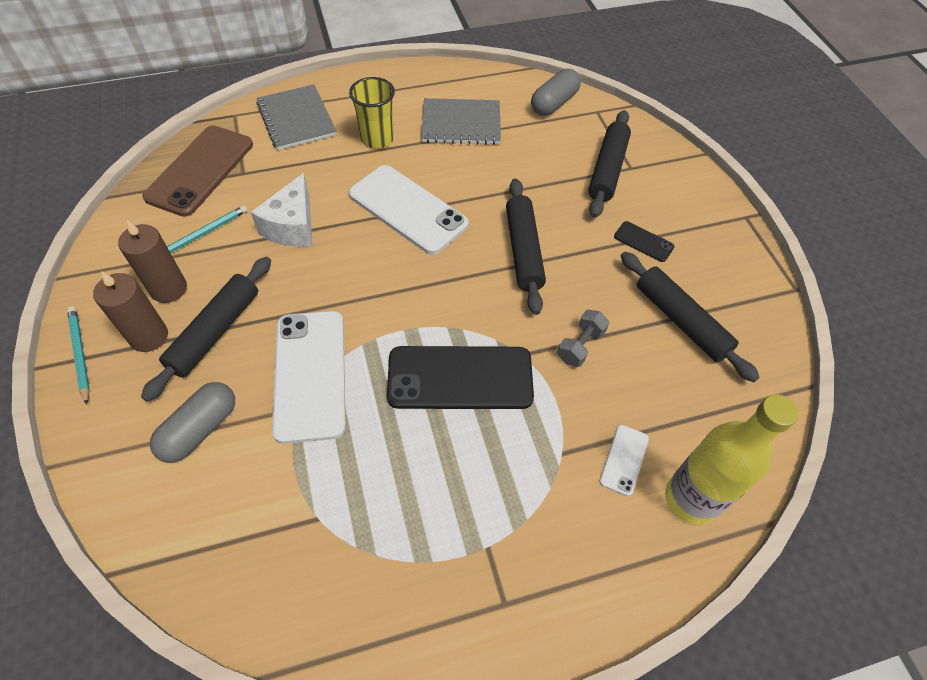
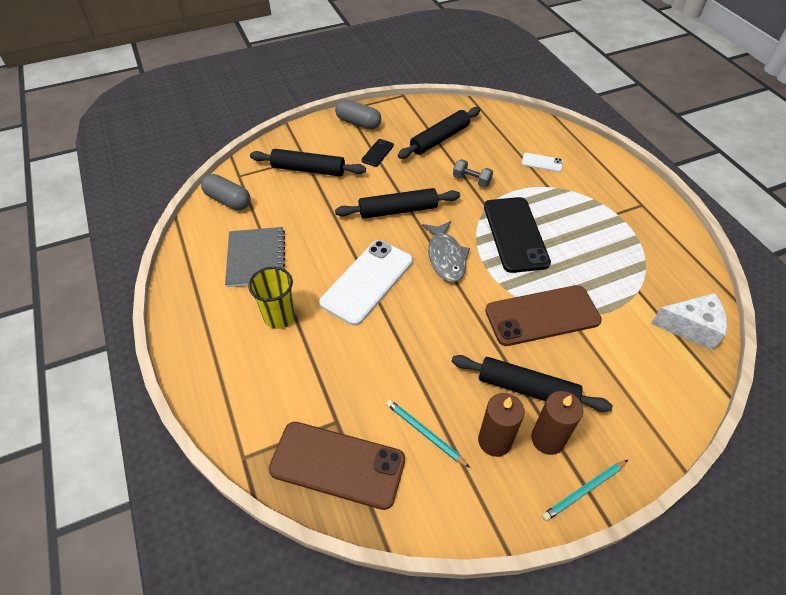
camera: 95 degrees left, 5 degrees down
grey capsule [150,382,235,463] -> grey capsule moved to [335,99,381,130]
white cheese [251,173,312,247] -> white cheese moved to [651,293,727,350]
grey notebook [256,84,337,150] -> none
white phone [272,311,346,444] -> brown phone [485,285,602,346]
yellow bottle [665,394,798,525] -> none
none -> grey fish [422,221,470,282]

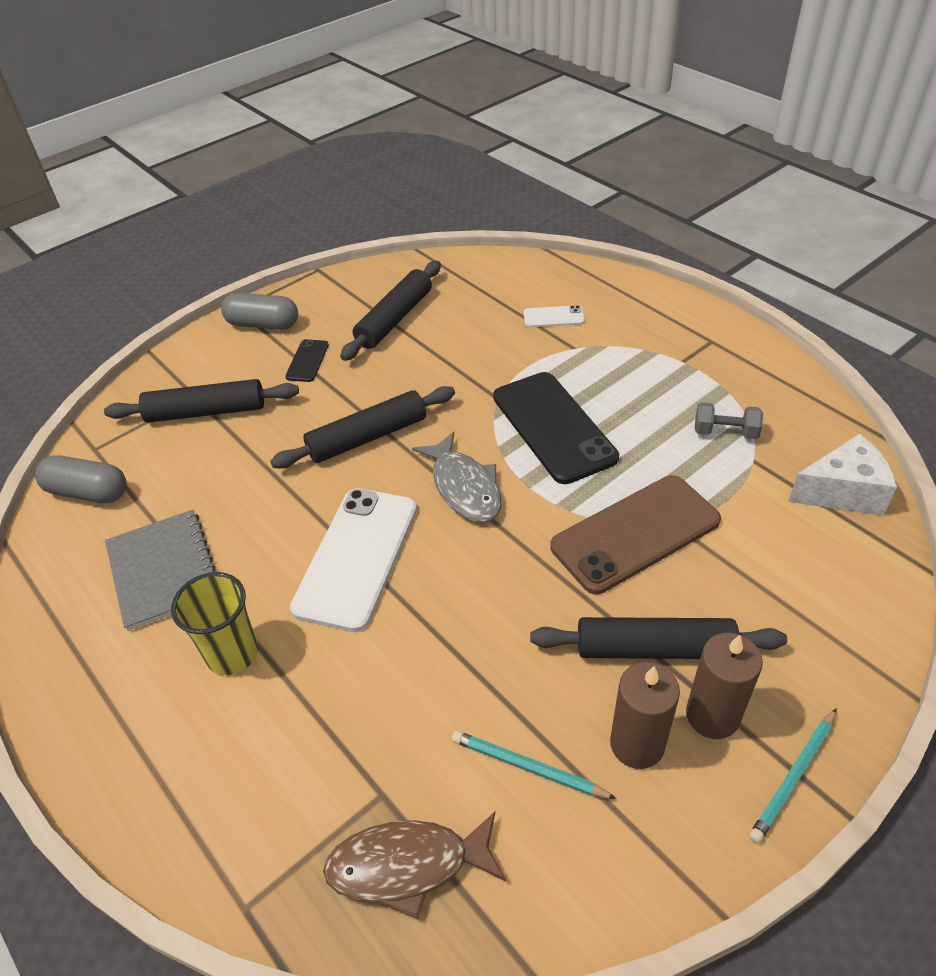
camera: 15 degrees left, 5 degrees down
brown phone [269,422,405,510] -> brown fish [323,812,506,919]
grey dumbbell [453,159,493,187] -> grey dumbbell moved to [695,402,763,439]

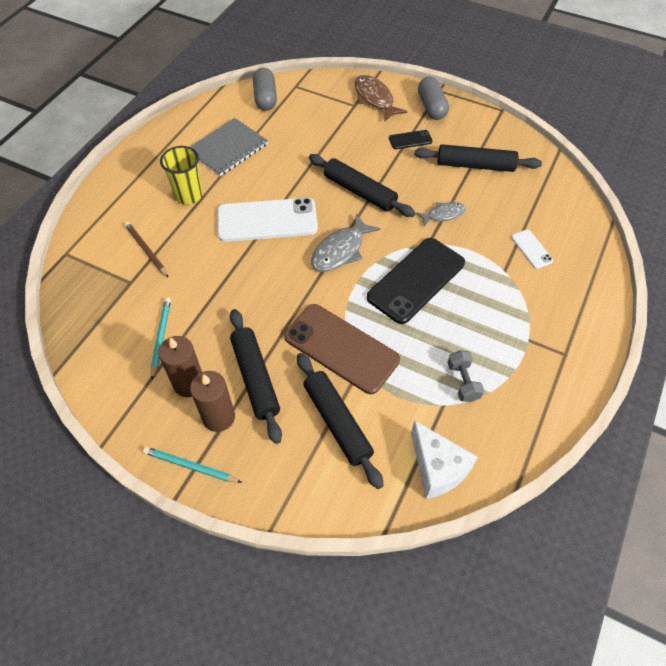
camera: 65 degrees right, 10 degrees up
black rolling pin [104,379,299,423] -> black rolling pin moved to [297,353,384,489]
brown fish [323,812,506,919] -> brown fish moved to [354,75,408,122]
none -> brown pencil [124,222,169,278]
none -> grey fish [416,202,466,226]

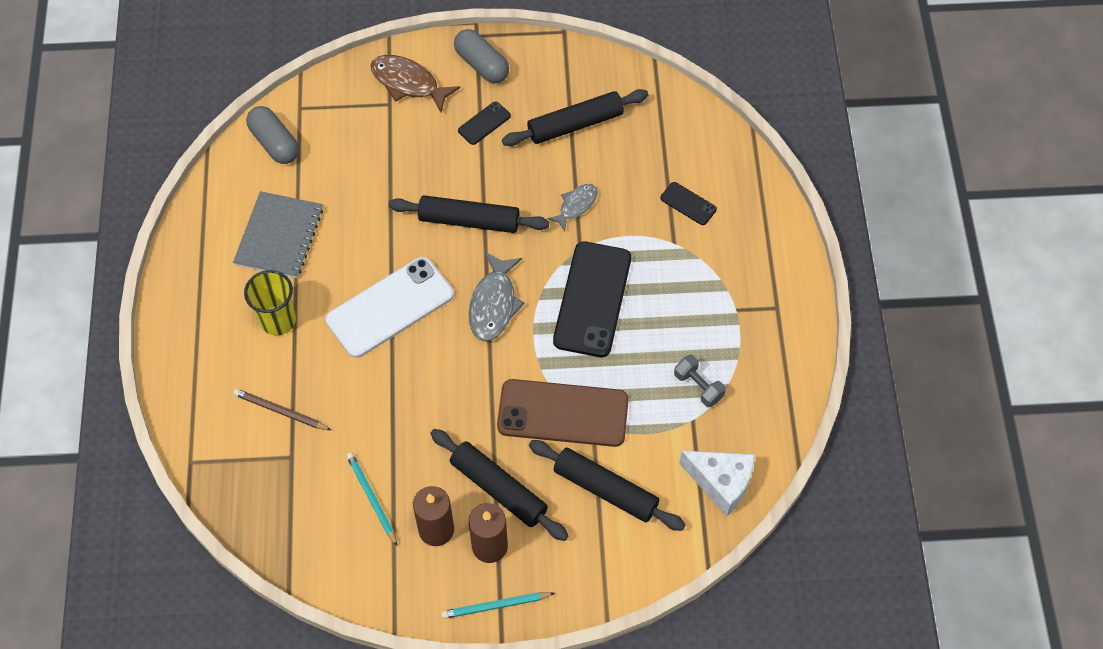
camera: 30 degrees left, 5 degrees up
white phone [511,230,553,269] -> black phone [660,182,717,225]

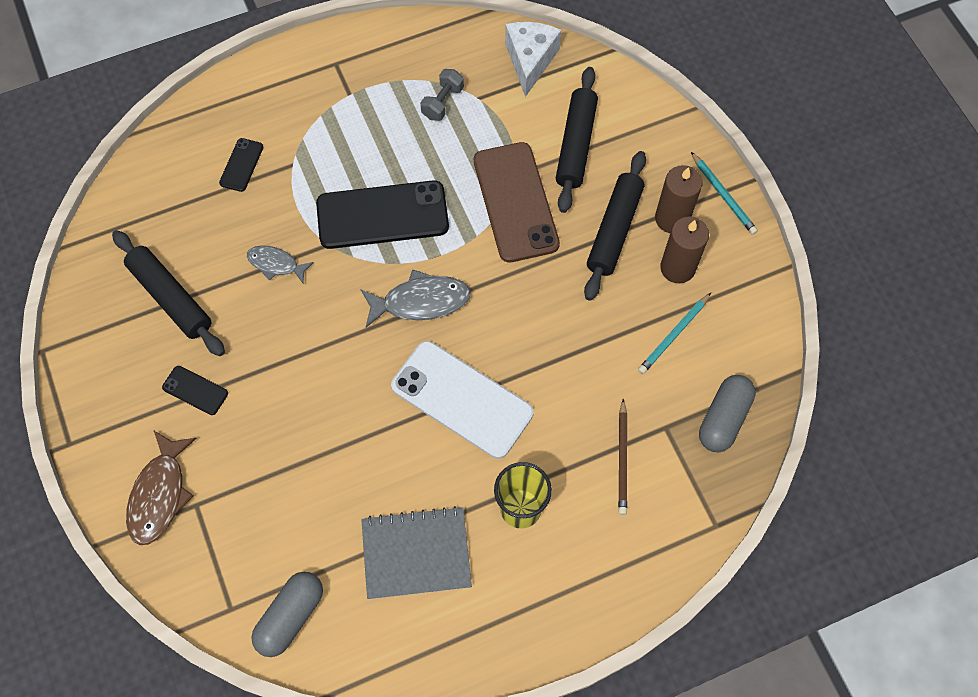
camera: 110 degrees left, 5 degrees up
black rolling pin [388,195,549,233] -> none
grey capsule [454,29,509,83] -> grey capsule moved to [699,375,756,452]

